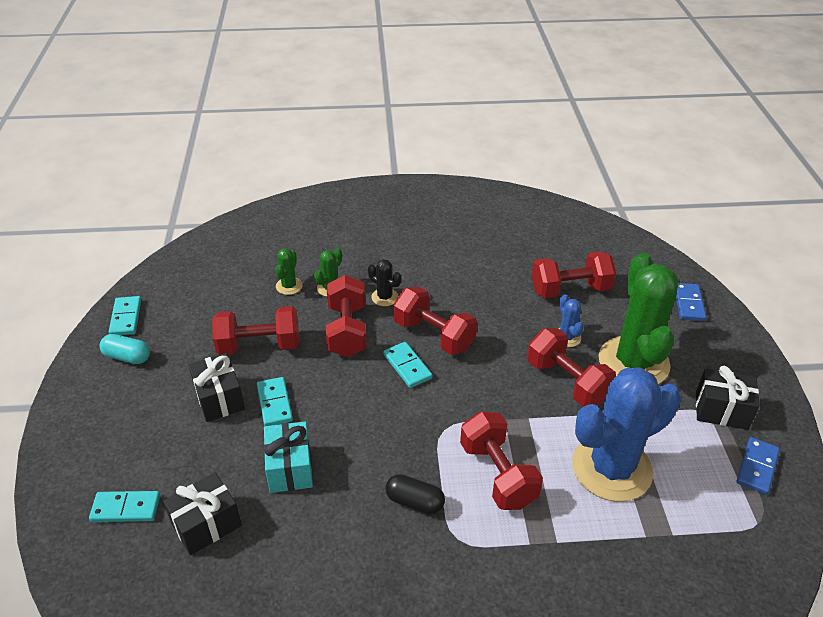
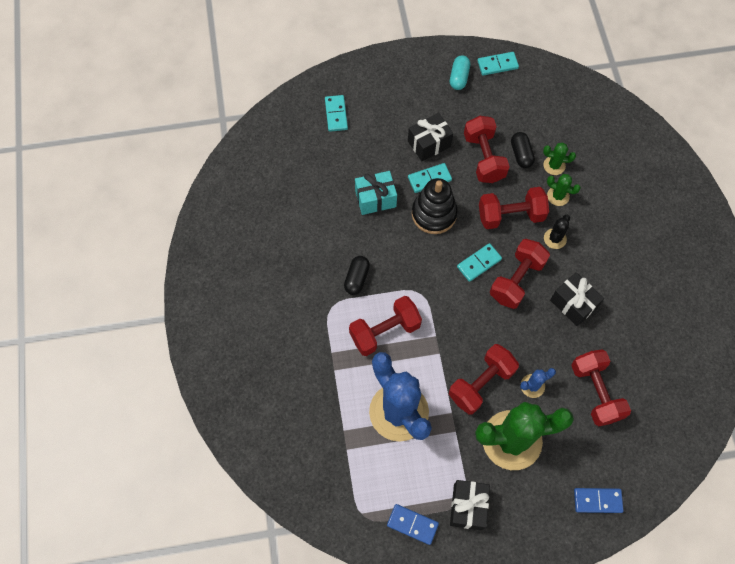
camera: 85 degrees right, 25 degrees up
black gift [163,473,242,555] -> black gift moved to [550,272,604,326]
none -> black stacking toy [412,178,458,234]
none -> black capsule [511,132,535,168]

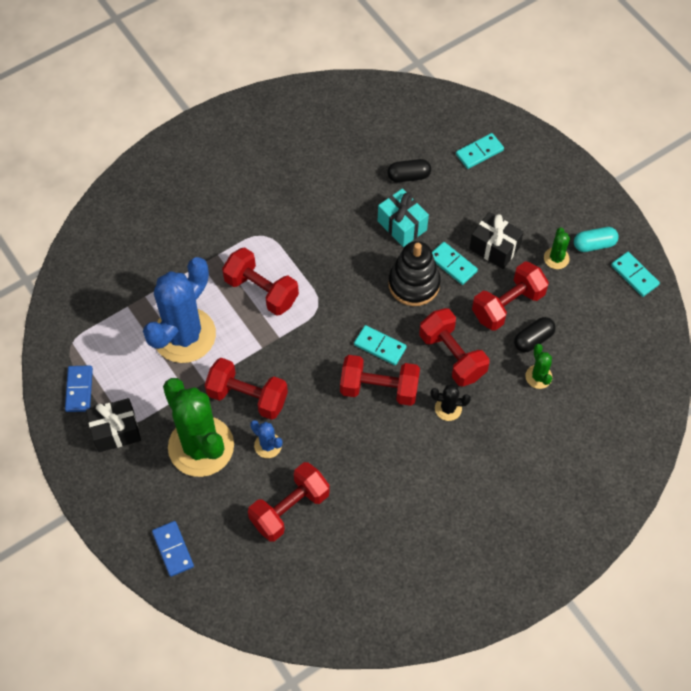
camera: 65 degrees right, 5 degrees down
black capsule [344,256,370,295] -> black capsule moved to [387,159,431,182]
green cactus [547,174,581,206] -> green cactus moved to [544,227,570,269]
black gift [550,272,604,326] -> none

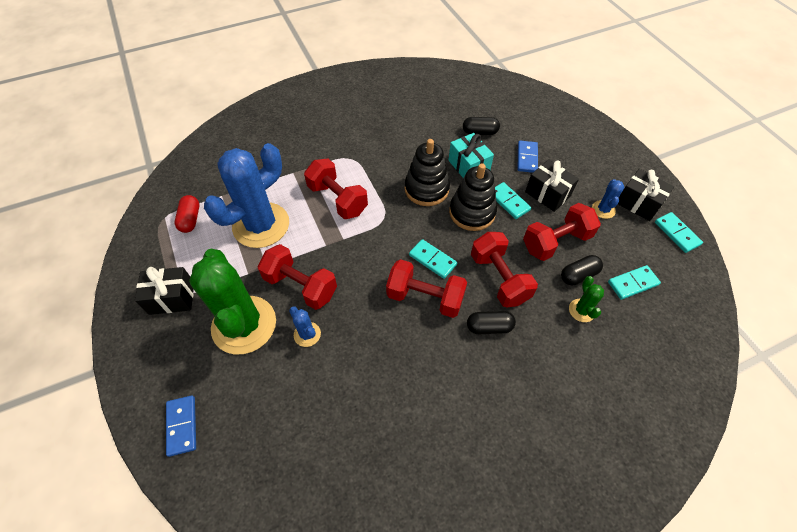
camera: 10 degrees right, 5 degrees down
blue domino [65,365,93,412] -> blue domino moved to [518,141,538,173]
red dumbbell [248,462,330,542] -> none
black cactus [431,384,471,421] -> black capsule [467,311,516,334]
turquoise domino [456,133,504,169] -> turquoise domino moved to [608,265,661,300]
green cactus [544,227,570,269] -> blue cactus [592,179,624,219]
turquoise capsule [574,227,619,252] -> black gift [618,169,674,221]
none -> red capsule [175,195,199,233]
none -> black stacking toy [405,139,450,206]

